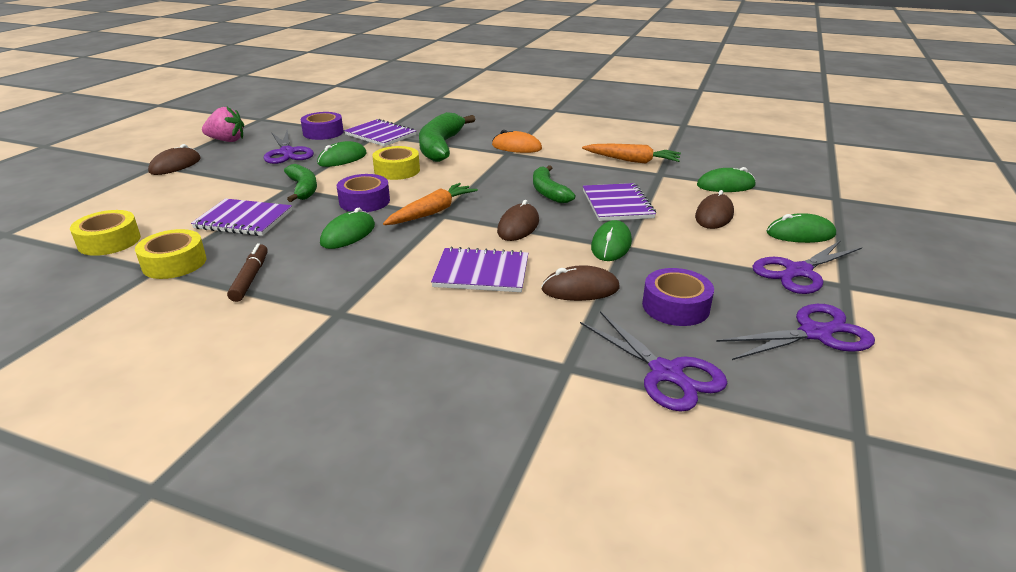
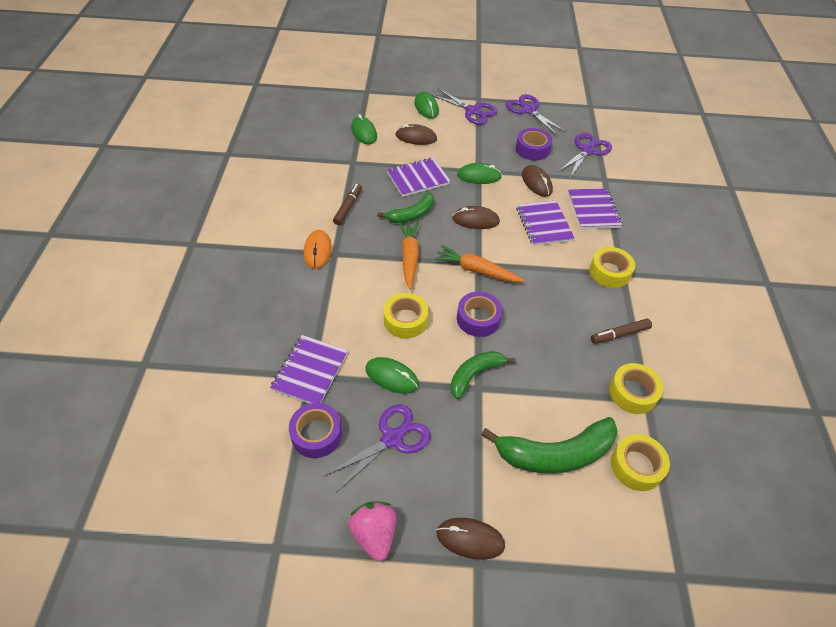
camera: 110 degrees left, 20 degrees up
purple notebook [191,198,292,236] -> purple notebook moved to [568,188,622,229]
green mouse [320,208,375,249] -> none
green banana [419,112,475,162] -> green banana moved to [481,417,618,474]
orange carrot [582,144,681,163] -> orange carrot moved to [399,222,419,290]
none -> brown marker [333,184,362,225]
none -> yellow tape [589,247,635,288]

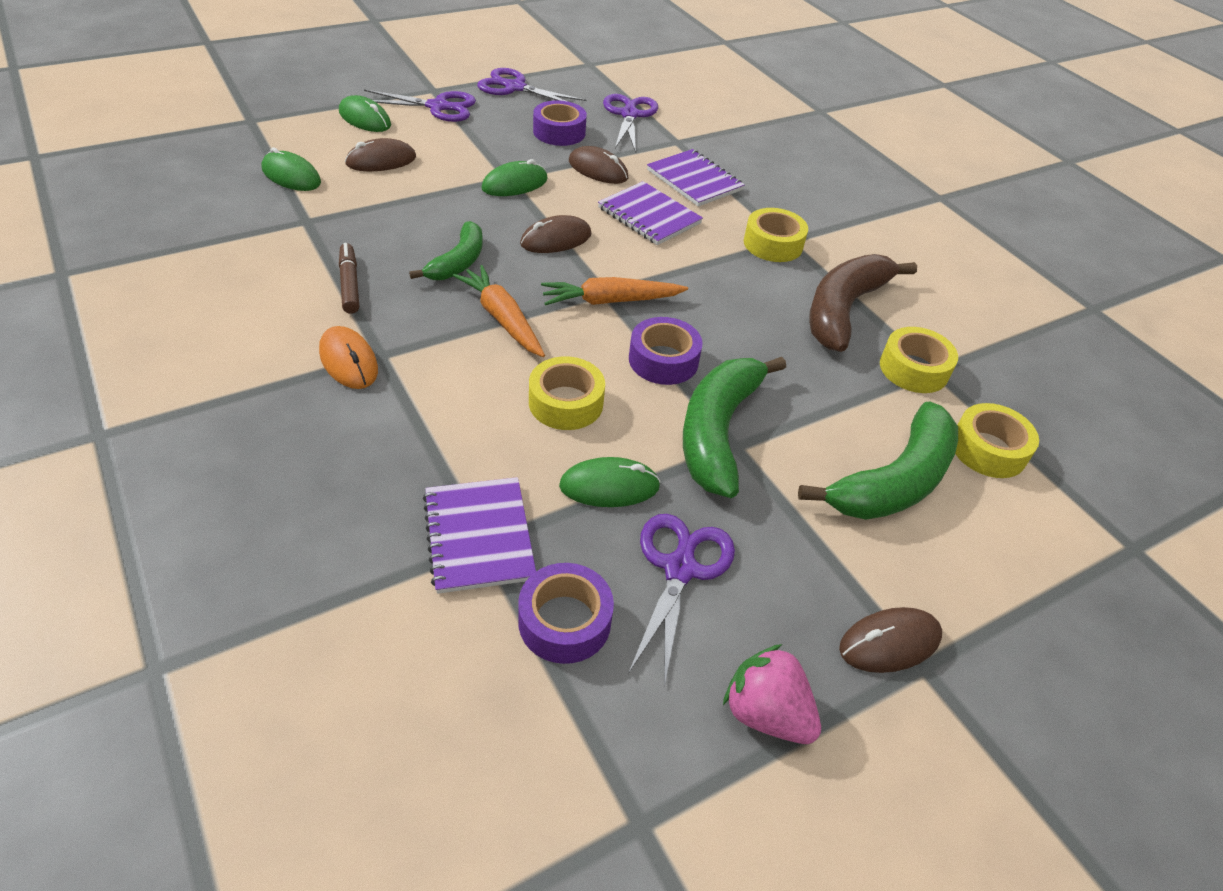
camera: 35 degrees left, 5 degrees down
purple notebook [387,157,451,197] -> none
green banana [450,351,515,399] -> green banana [683,357,786,498], size x1.63
brown marker [591,319,652,344] -> brown banana [809,254,917,352]

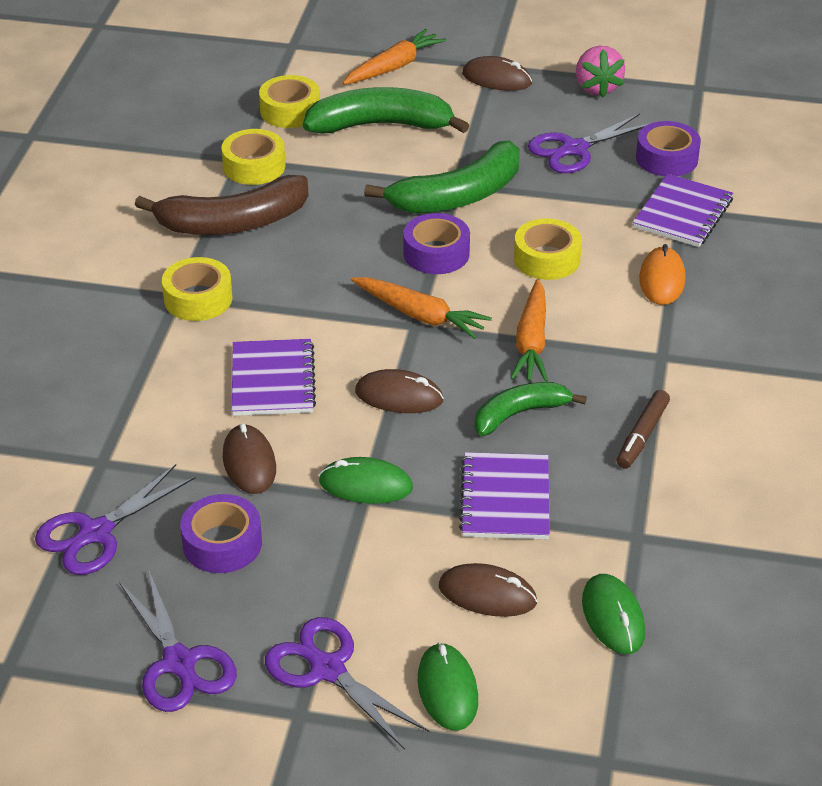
camera: 135 degrees left, 5 degrees down
orange mouse [319,326,378,389] -> orange mouse moved to [639,244,686,305]
green mouse [559,457,661,507] -> none
purple notebook [647,149,745,207] -> purple notebook moved to [459,452,550,539]
none -> orange carrot [343,29,446,85]

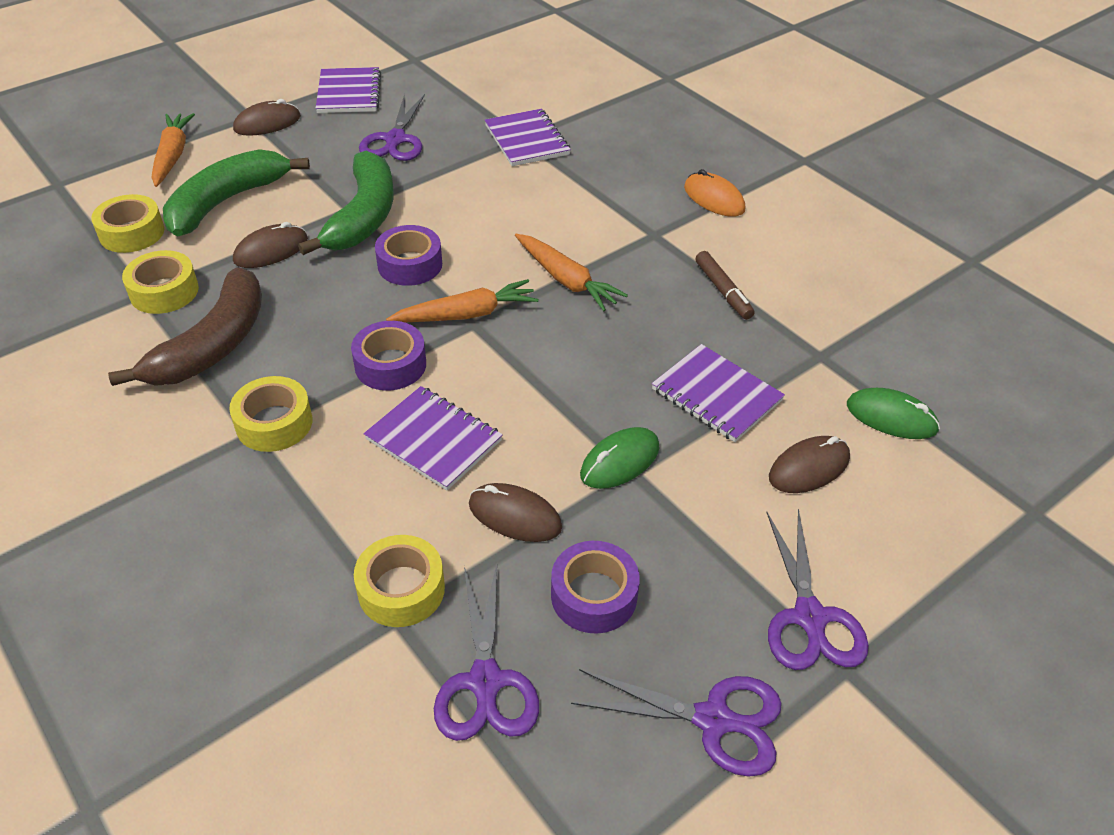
camera: 50 degrees left, 5 degrees up
purple scissors [265,617,430,750] -> purple scissors turned 90 degrees counterclockwise [767,508,869,670]
brown mouse [355,369,444,413] -> brown mouse moved to [233,222,308,268]
green mouse [418,642,478,731] -> none
green banana [474,382,587,436] -> none
yellow tape [514,218,582,280] -> yellow tape moved to [354,535,445,627]
pink strawberry [576,46,625,98] -> purple notebook [316,67,381,113]
purple tape [636,121,701,176] -> purple tape moved to [351,321,426,391]
orange mouse [639,244,686,305] -> orange mouse moved to [684,169,745,217]

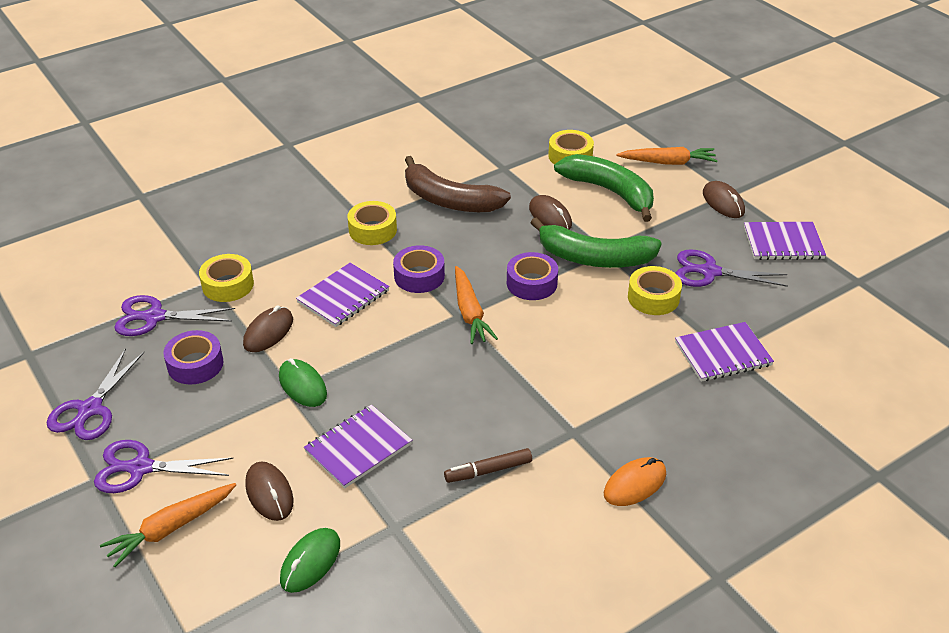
camera: 95 degrees right, 5 degrees down
yellow tape [122,250,199,314] -> yellow tape moved to [628,266,682,315]
orange carrot [515,234,628,311] -> orange carrot moved to [100,483,236,567]

